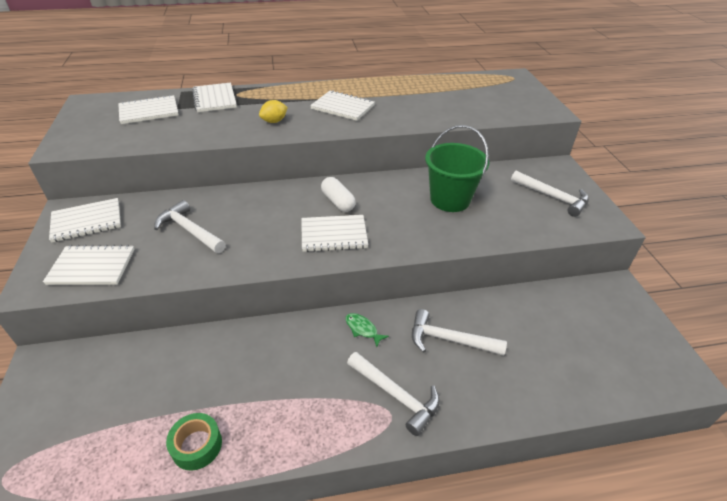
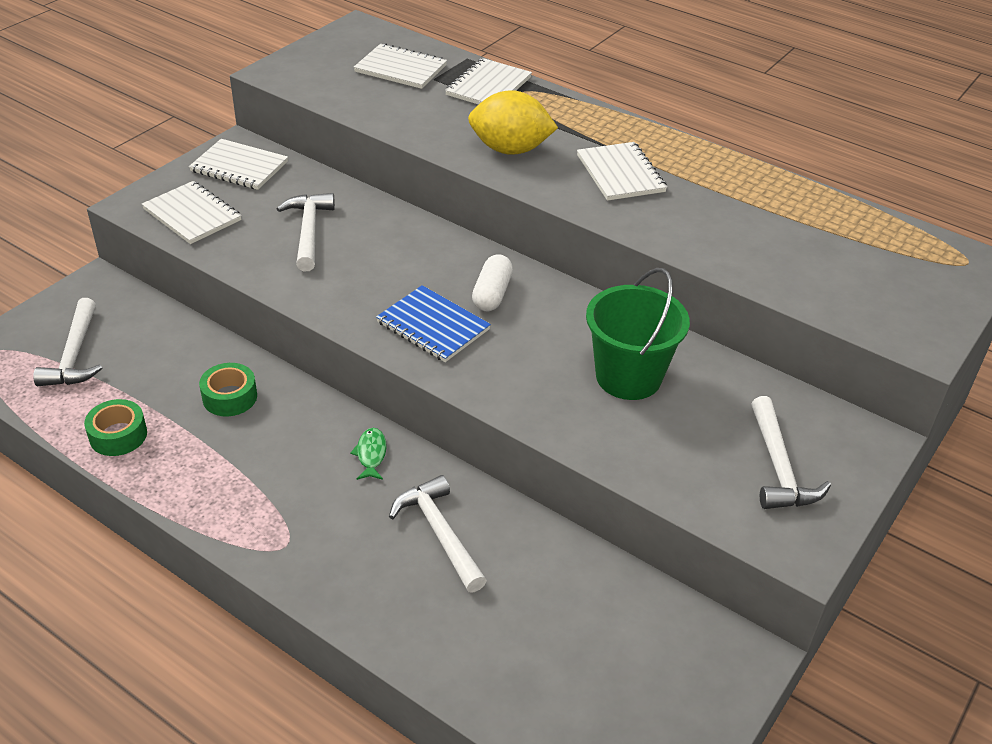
camera: 45 degrees right, 0 degrees up
yellow lemon [259,100,288,123] -> yellow lemon [468,90,558,155], size x1.86
white notebook [301,215,368,252] -> blue notebook [376,285,491,362]
white hammer [347,352,440,436] -> white hammer moved to [33,298,102,386]
none -> green tape [199,363,257,416]

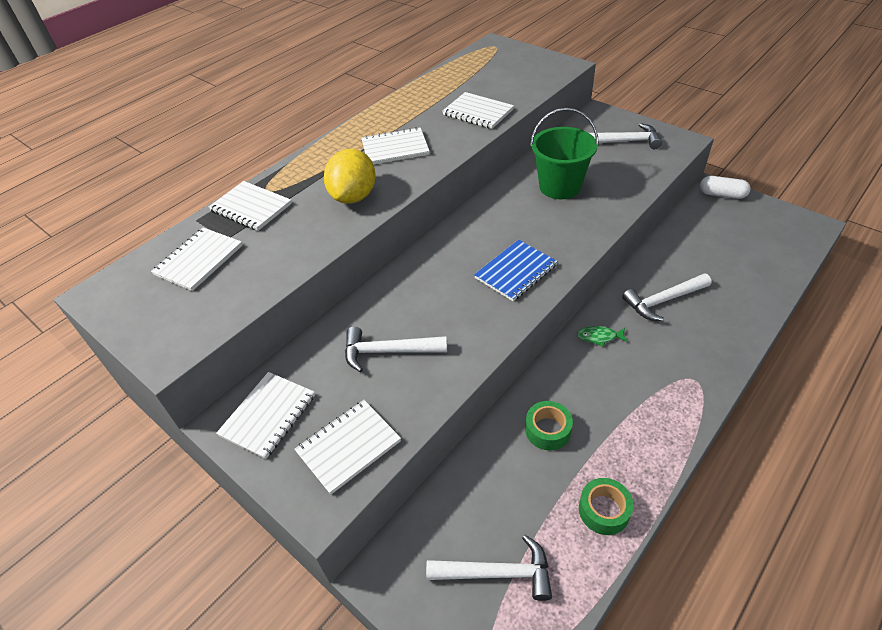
camera: 80 degrees left, 5 degrees up
white capsule [472,254,513,311] -> white capsule moved to [700,176,751,199]
none -> white notebook [442,92,514,129]

